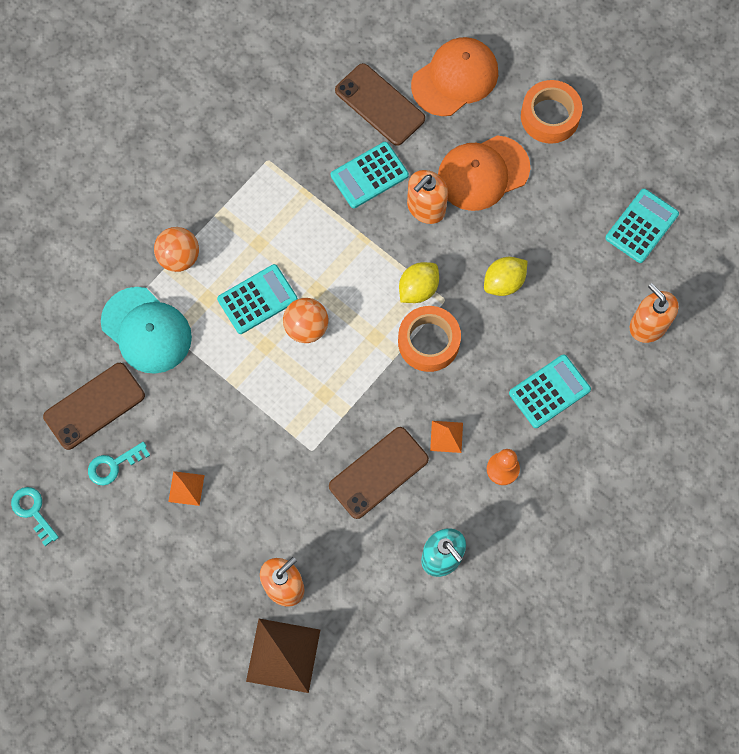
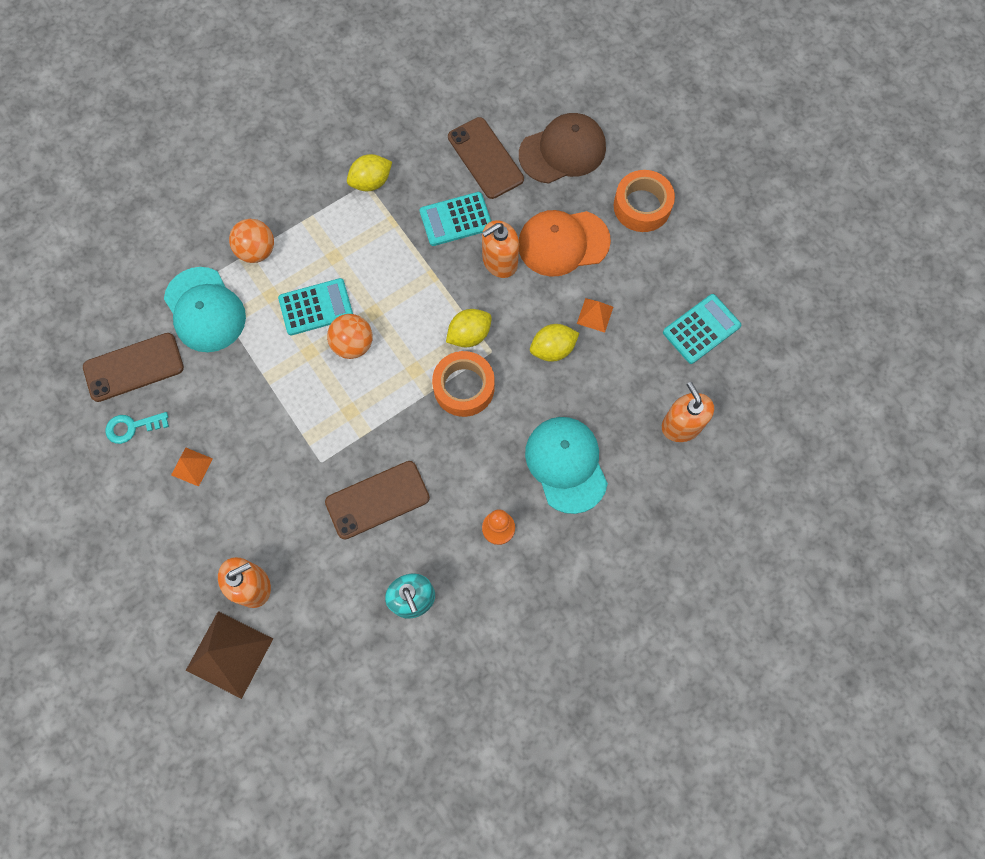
camera: 15 degrees right, 0 degrees up
turquoise key [11,487,59,546] -> none
orange cap [411,37,498,116] -> brown cap [519,113,606,184]
orange pyramid [430,421,463,453] -> orange pyramid moved to [577,298,613,333]
turquoise calculator [509,354,591,428] -> turquoise cap [525,417,608,514]
none -> yellow lemon [347,154,392,191]

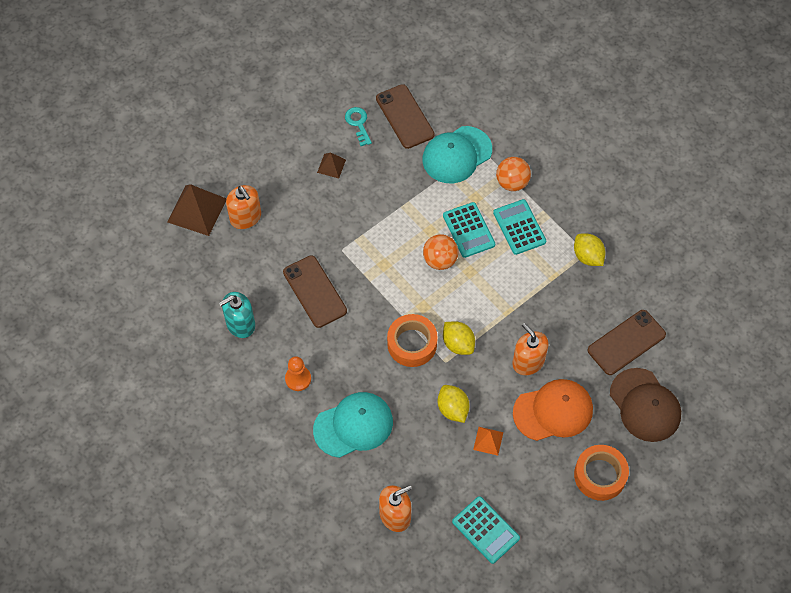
camera: 85 degrees right, 10 degrees down
orange pyramid [171,447,213,487] -> brown pyramid [317,152,346,178]
turquoise calculator [420,192,491,246] -> turquoise calculator moved to [493,199,546,255]
orange cap [519,210,611,277] -> orange cap turned 90 degrees clockwise [513,379,593,441]

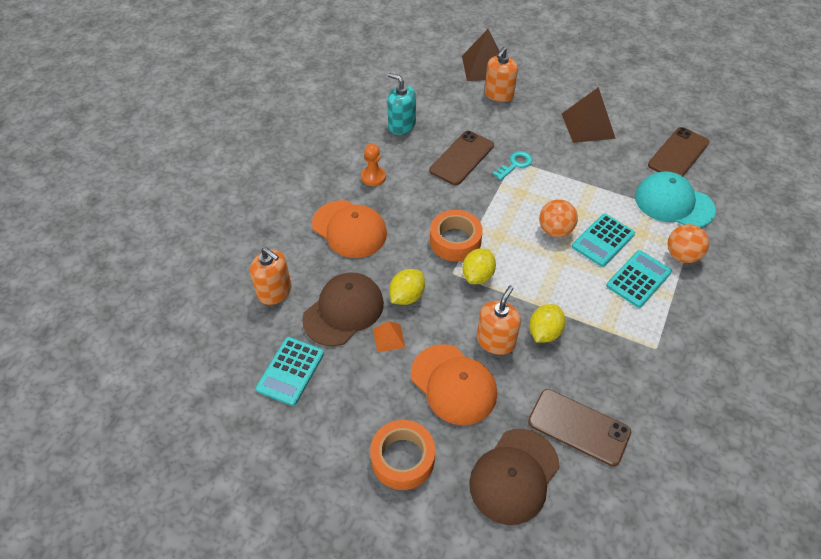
camera: 65 degrees right, 10 degrees down
turquoise cap [313,392,393,458] -> orange cap [312,200,387,258]
brown pyramid [317,152,346,178] -> brown pyramid [562,87,616,143], size x1.94
turquoise key [345,107,372,146] -> turquoise key moved to [493,151,533,180]
yellow lemon [574,234,605,266] -> yellow lemon moved to [529,304,565,343]
none -> brown cap [302,273,384,346]

